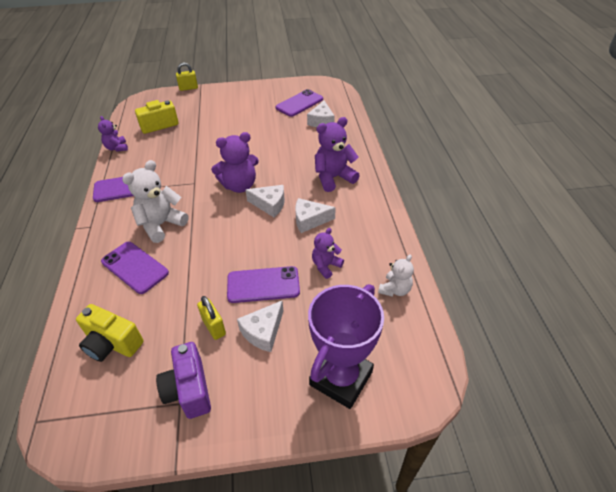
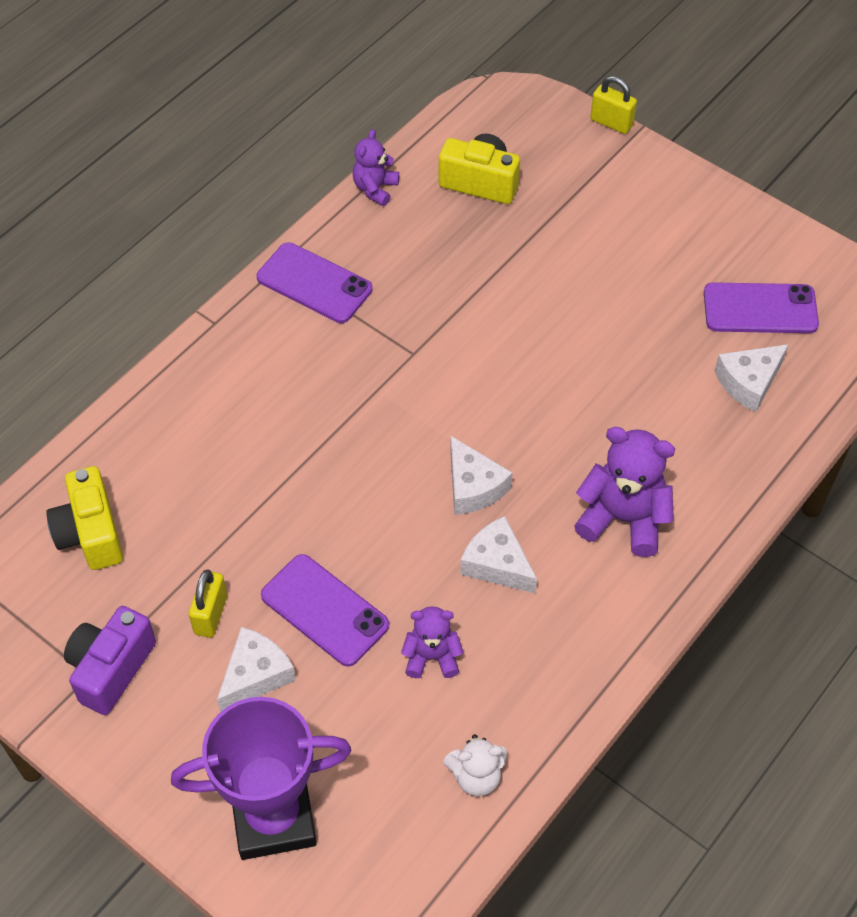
camera: 45 degrees right, 10 degrees up
purple phone [101,242,169,294] -> none
white teddy bear [122,160,188,243] -> none
purple teddy bear [211,132,259,193] -> none
white cheese [237,301,283,352] -> white cheese turned 135 degrees clockwise [217,627,296,712]

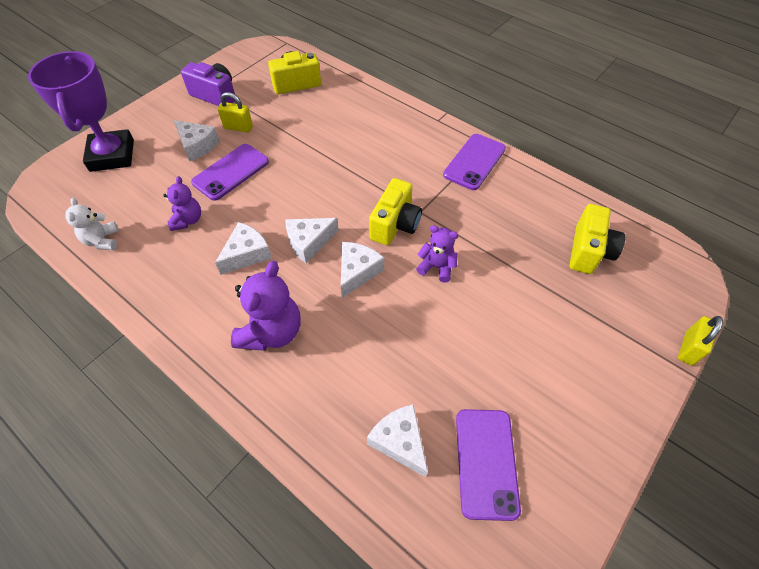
camera: 90 degrees right, 0 degrees up
purple teddy bear [353,129,399,206] -> purple teddy bear moved to [416,225,458,283]
none -> white cheese [341,242,384,298]
none -> yellow camera [369,178,422,245]

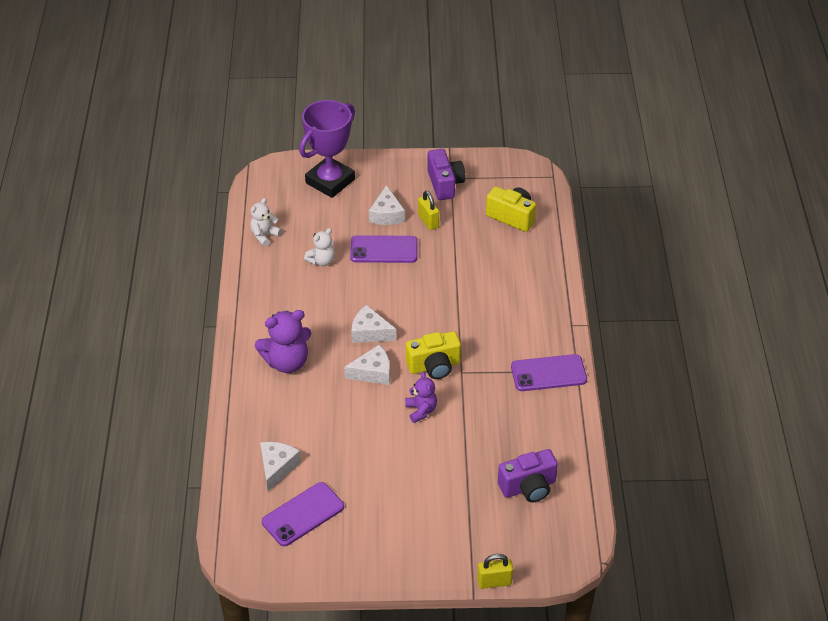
camera: 50 degrees right, 10 degrees down
purple teddy bear [163,176,201,231] -> white teddy bear [304,228,335,266]
white cheese [215,222,272,275] -> none
yellow camera [570,204,625,274] -> purple camera [498,449,558,502]

